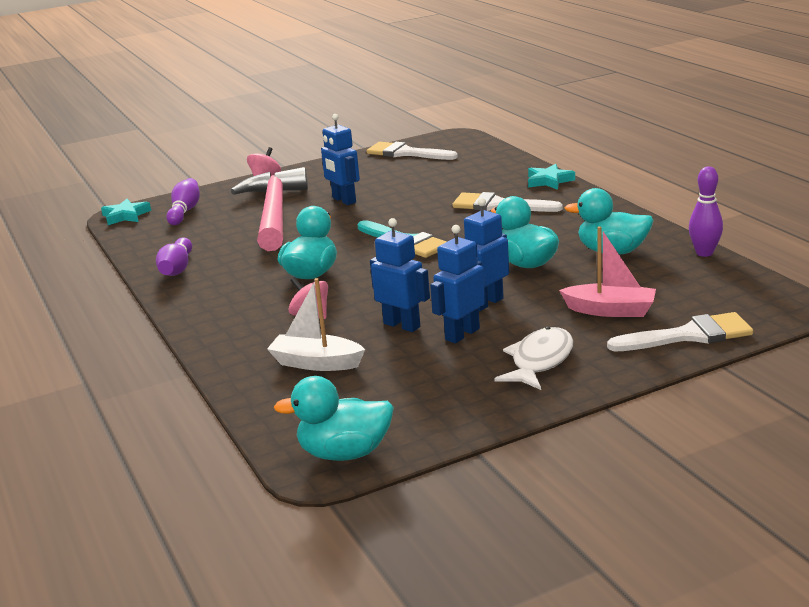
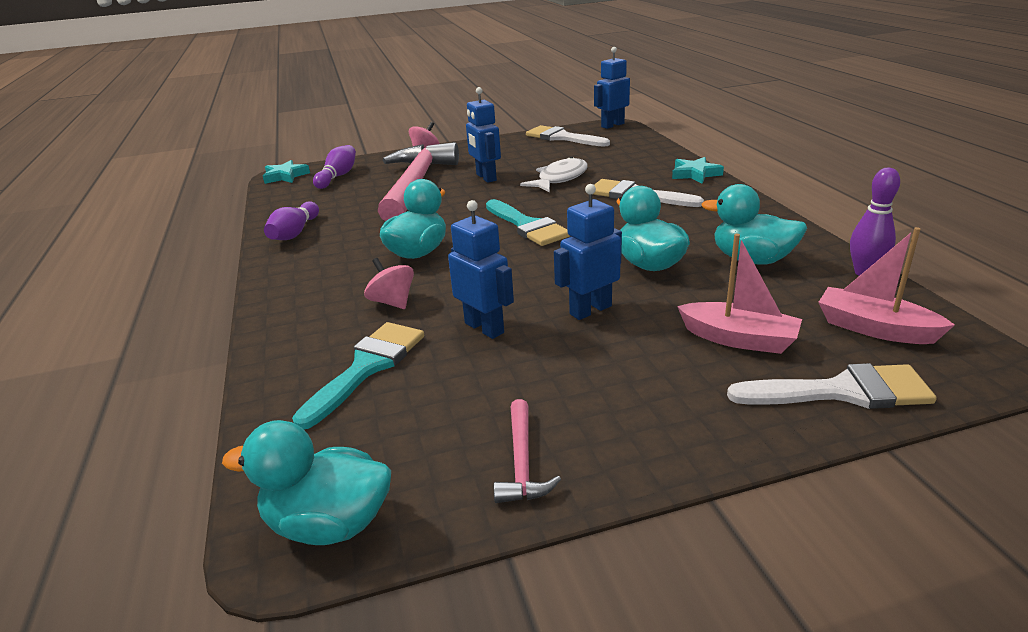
camera: 10 degrees right, 5 degrees up
white boat [267,278,365,371] -> turquoise brush [292,322,424,429]
blue robot [430,225,486,343] -> blue robot moved to [594,47,630,129]
white fish [494,327,573,390] -> white fish moved to [520,157,588,192]
none -> pink hammer [494,399,561,503]
none -> pink boat [818,227,955,344]

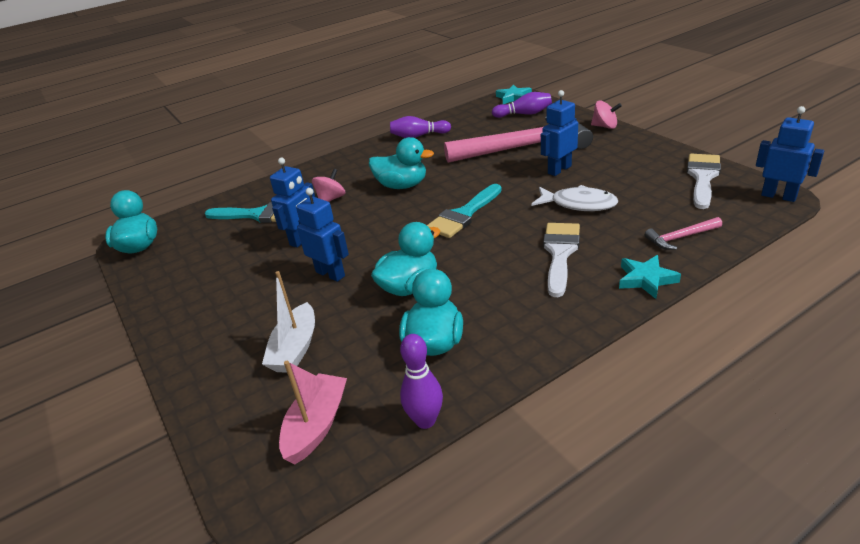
camera: 75 degrees right, 5 degrees up
pink hammer [494,399,561,503] -> pink hammer moved to [645,217,722,250]
pink boat [677,234,802,354] -> white boat [262,271,315,373]
white brush [727,363,937,409] -> none

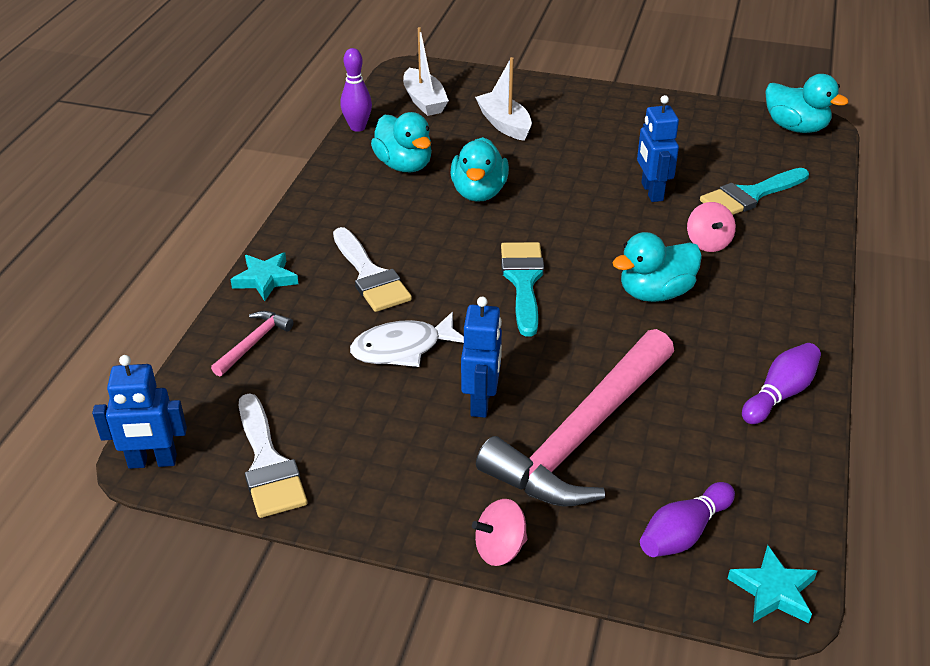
camera: 135 degrees right, 5 degrees up
pink boat [279,361,347,465] -> white boat [403,27,449,116]
blue robot [296,188,349,282] -> none

